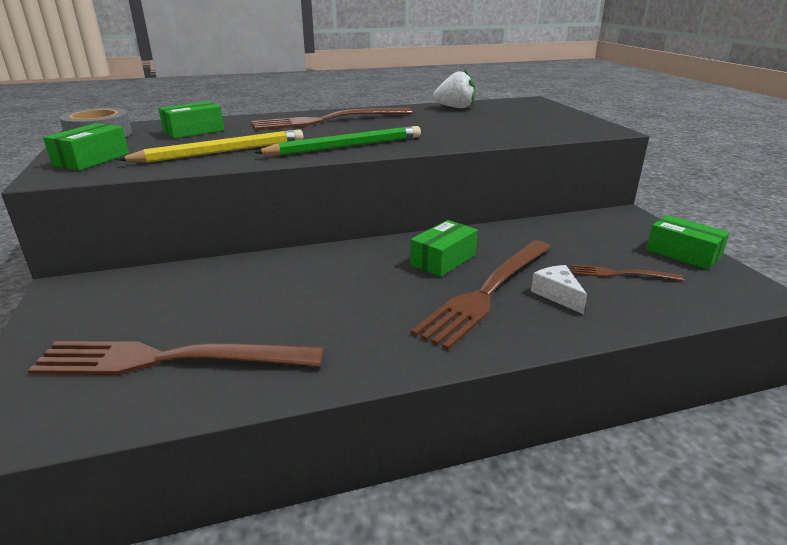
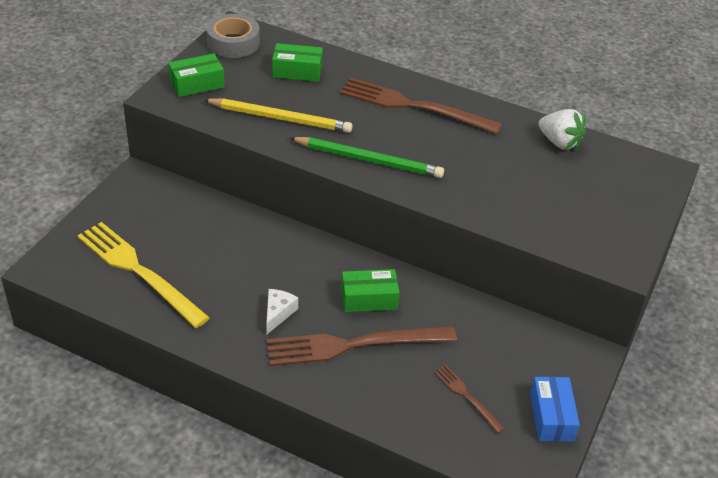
camera: 40 degrees right, 15 degrees up
brown fork [28,341,324,375] -> yellow fork [77,222,210,328]
white cheese [531,265,587,314] -> white cheese moved to [266,289,298,334]
green box [646,215,730,270] -> blue box [530,377,580,441]

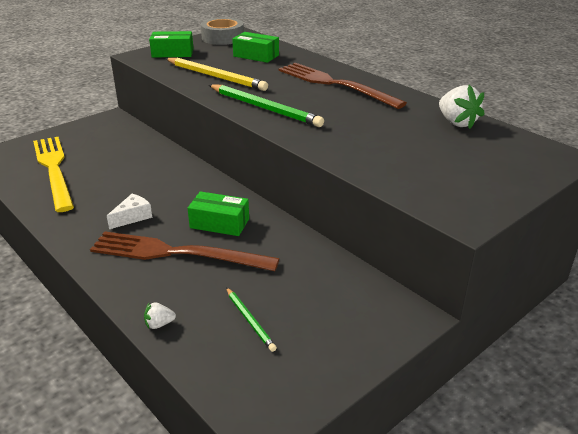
camera: 25 degrees right, 10 degrees down
brown fork [434,365,505,433] -> green pencil [226,287,277,352]
blue box [530,377,580,441] -> none
none -> white strawberry [144,302,176,329]

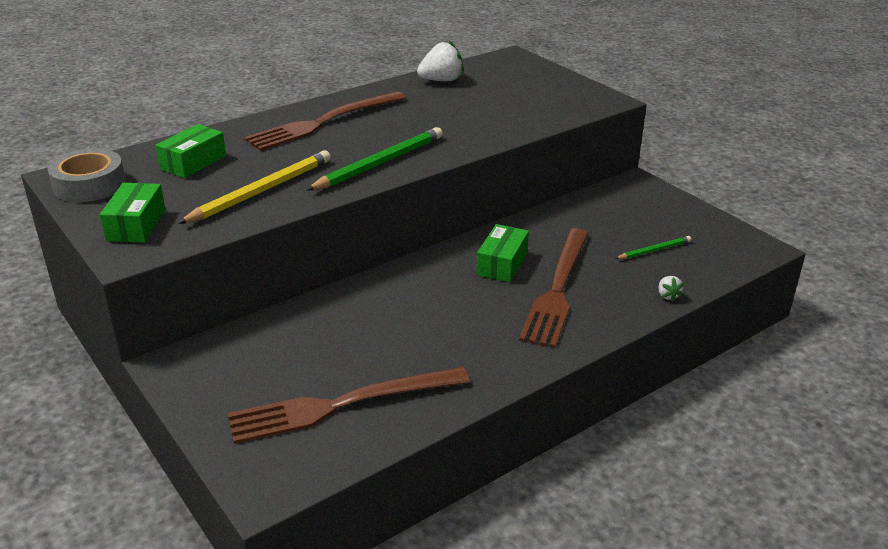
camera: 85 degrees left, 0 degrees up
yellow fork [33,137,74,212] -> brown fork [228,367,470,444]
white cheese [107,194,152,229] -> none

